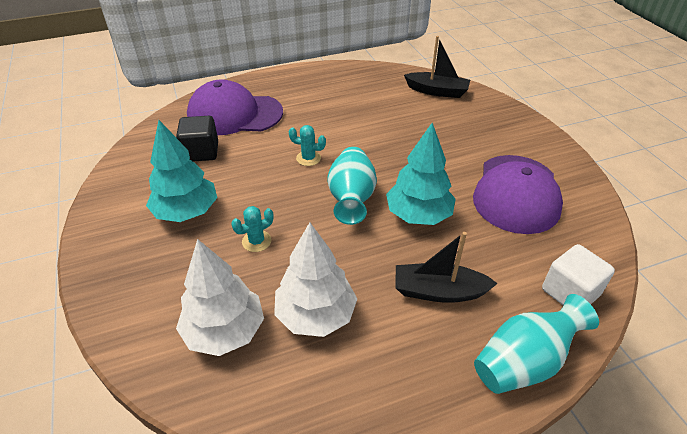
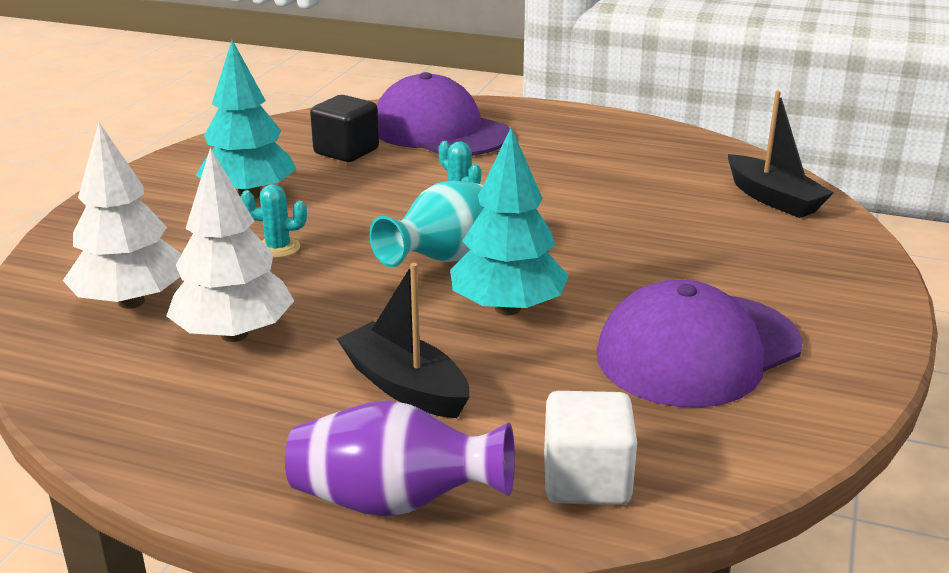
camera: 40 degrees right, 15 degrees down
turquoise vase [474,294,599,394] -> purple vase [285,400,515,517]

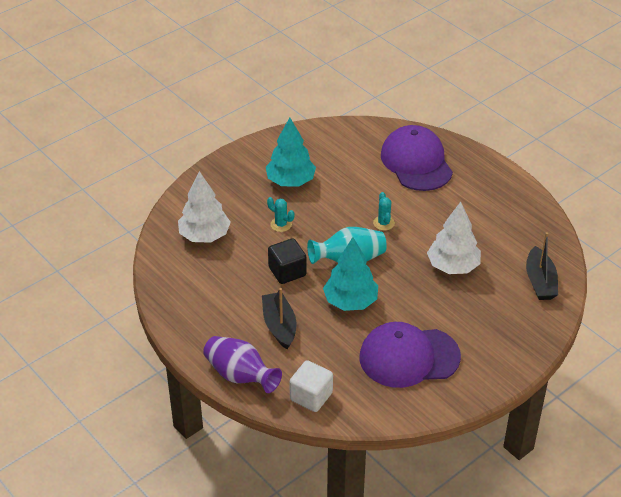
camera: 30 degrees right, 15 degrees up
white tree [166,147,294,342] -> white tree moved to [427,202,481,274]
black cube [310,95,379,162] -> black cube moved to [268,238,307,284]

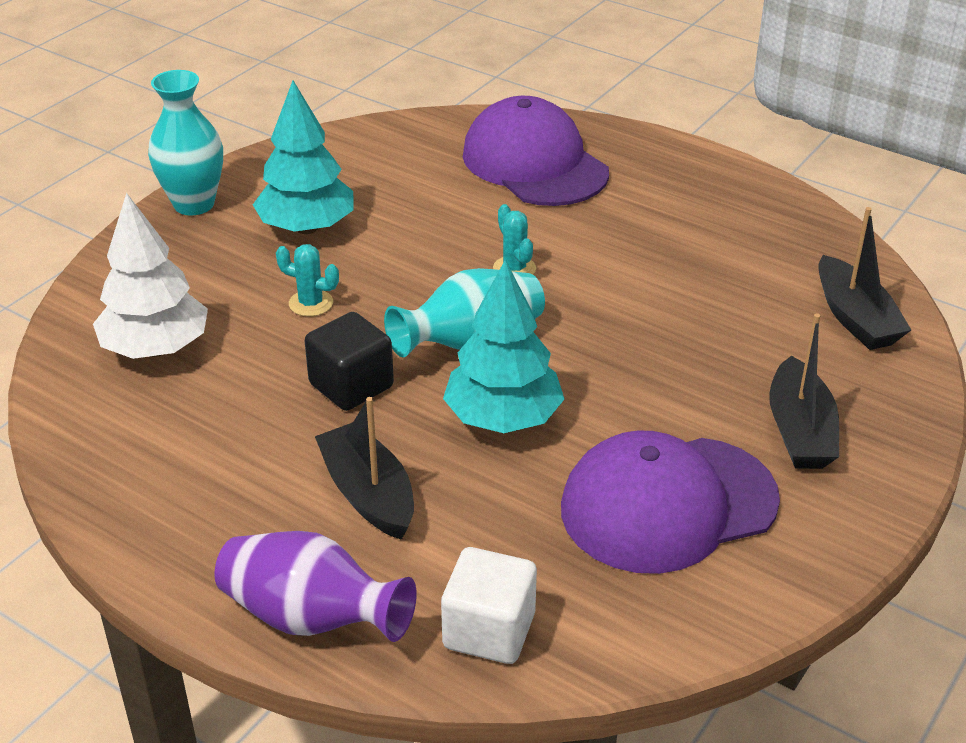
camera: 15 degrees left, 5 degrees down
white tree [427,202,481,274] -> none
none -> turquoise vase [148,70,223,216]
none -> black boat [769,313,839,469]

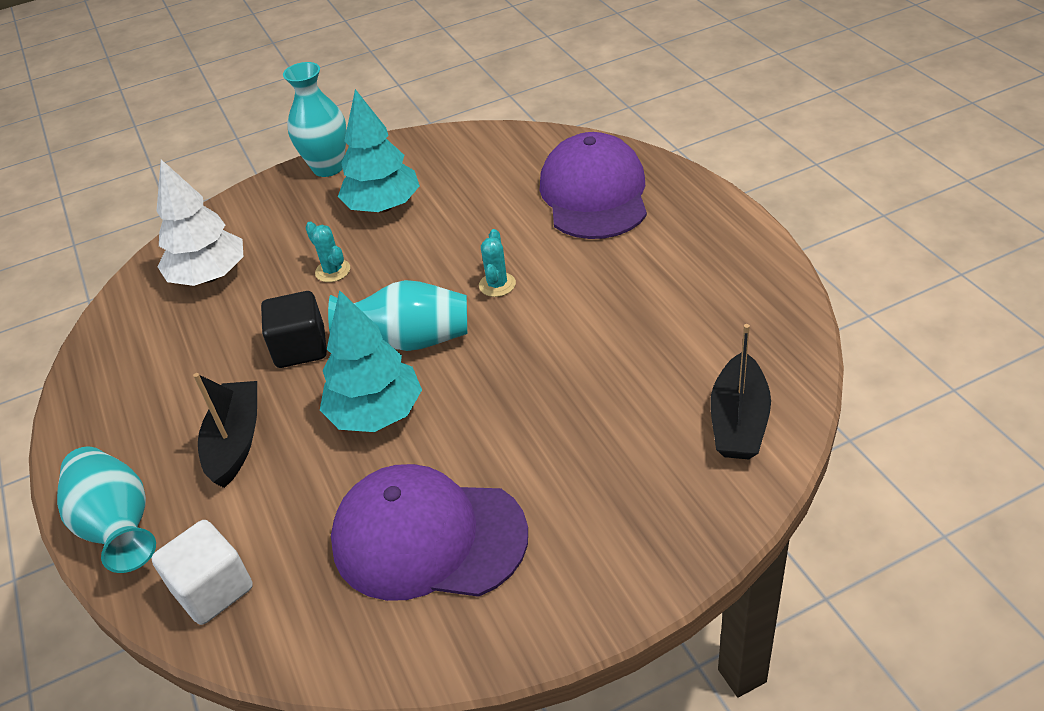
camera: 35 degrees right, 5 degrees up
purple vase [214,531,417,642] -> turquoise vase [57,447,156,573]
black boat [769,313,839,469] -> none

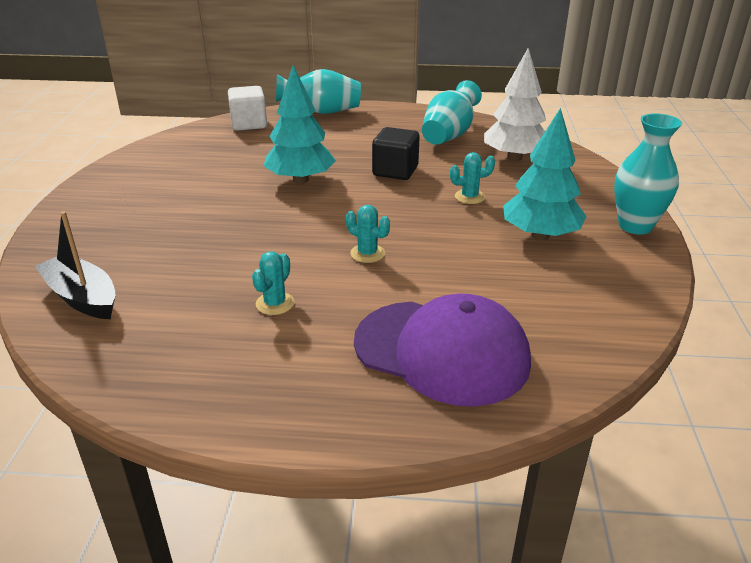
camera: 115 degrees right, 10 degrees down
black boat [193,373,257,488] -> none
turquoise vase [328,280,467,351] -> turquoise vase moved to [422,80,482,145]
purple cap [331,464,528,601] -> none
none -> turquoise cactus [252,251,295,315]

